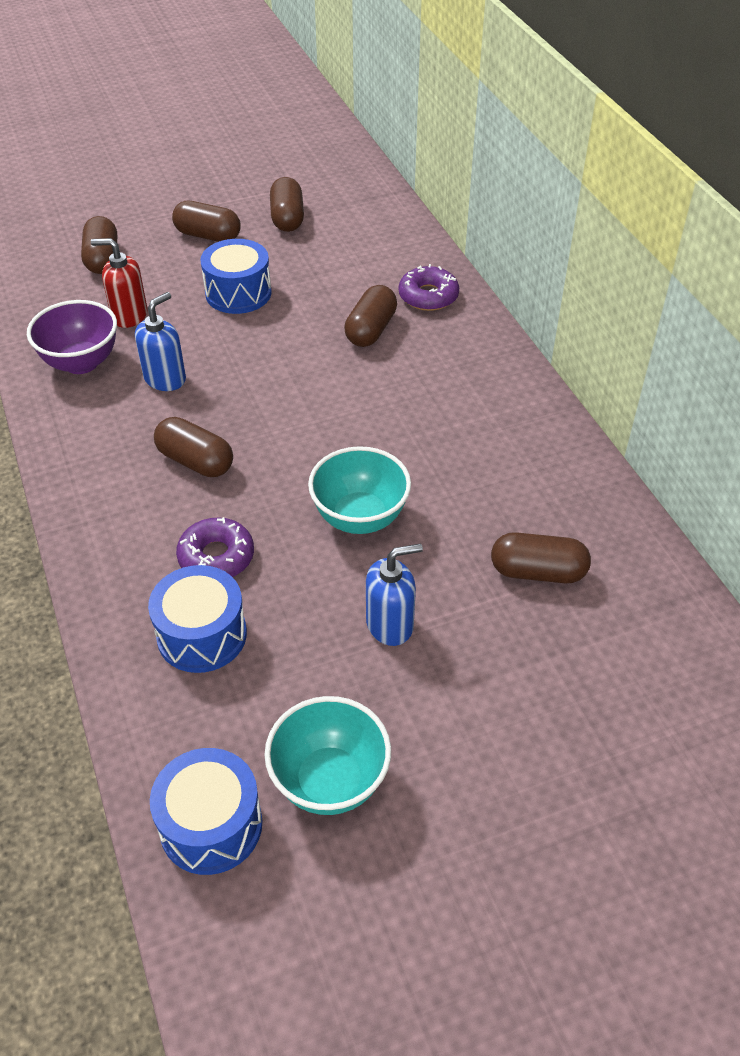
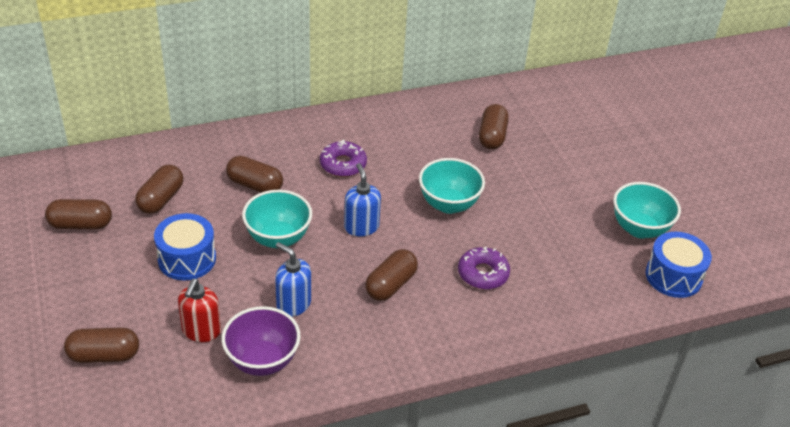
camera: 90 degrees left, 5 degrees down
blue drum [148,565,247,673] -> none
brown capsule [172,201,241,242] -> brown capsule moved to [135,164,184,214]
blue soap dispenser [366,543,423,646] -> blue soap dispenser moved to [344,163,381,236]
purple donut [399,264,459,311] -> purple donut moved to [320,140,367,177]
none -> turquoise bowl [242,190,312,248]

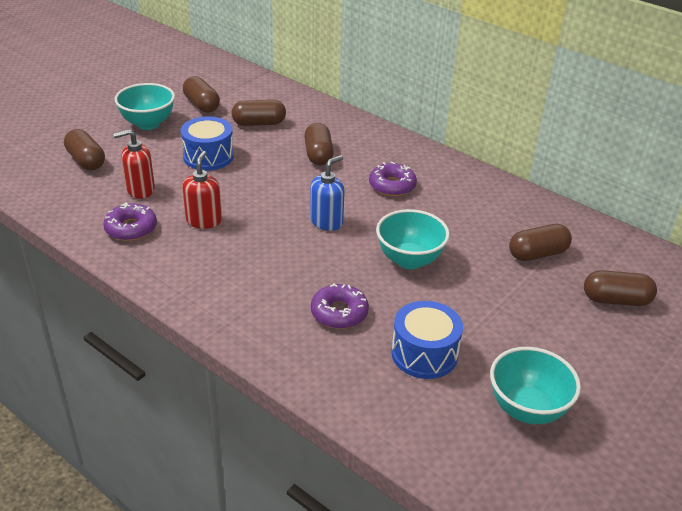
camera: 60 degrees right, 5 degrees down
purple bowl [222,306,301,376] -> purple donut [103,202,157,241]
turquoise bowl [242,190,312,248] -> turquoise bowl moved to [114,83,175,130]
blue soap dispenser [275,242,311,317] -> red soap dispenser [182,151,222,229]
brown capsule [365,249,418,301] -> brown capsule moved to [584,270,657,306]
blue drum [646,232,712,298] -> blue drum moved to [391,301,463,379]

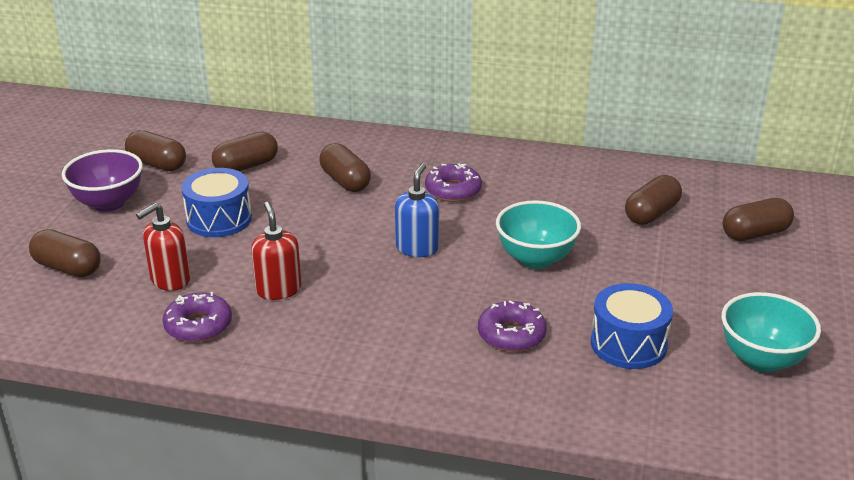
camera: 25 degrees left, 5 degrees down
turquoise bowl [114,83,175,130] -> purple bowl [62,149,143,212]

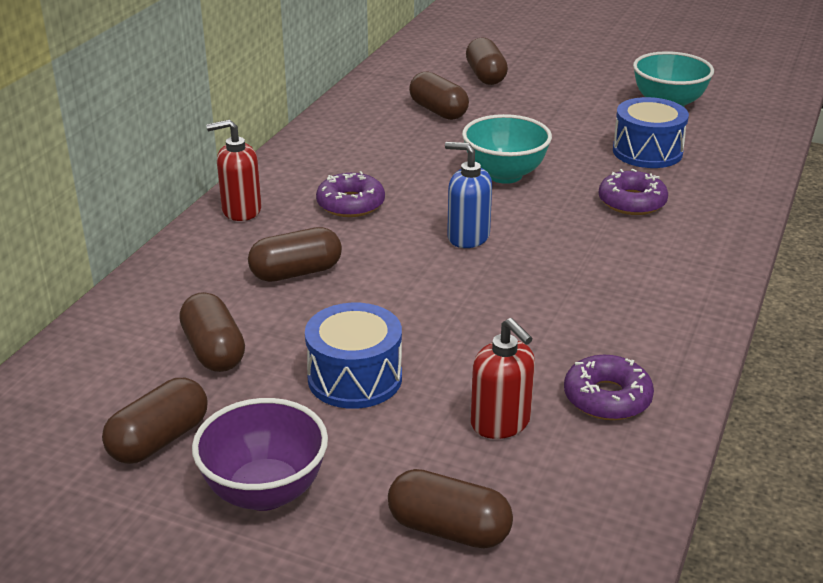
camera: 80 degrees left, 0 degrees up
brown capsule [29,229,101,277] -> brown capsule turned 75 degrees clockwise [388,469,513,548]
red soap dispenser [251,202,302,300] -> red soap dispenser moved to [206,119,261,221]

